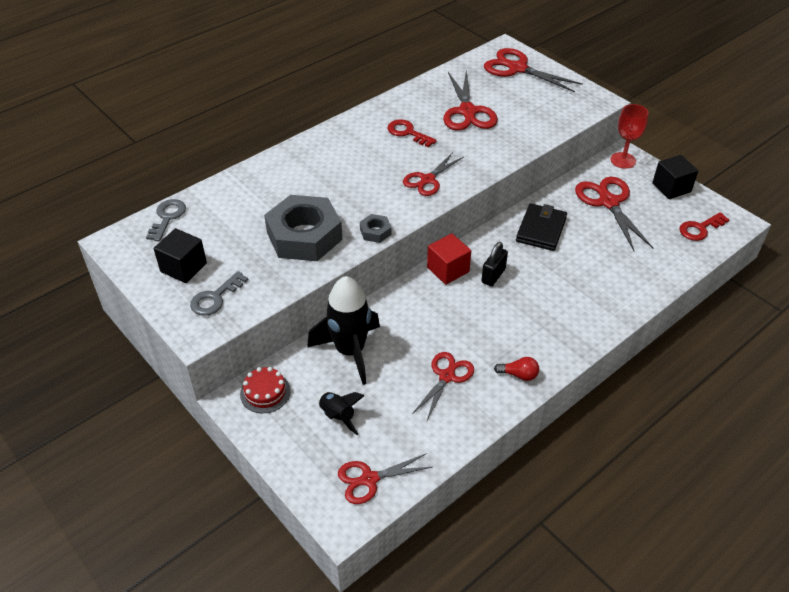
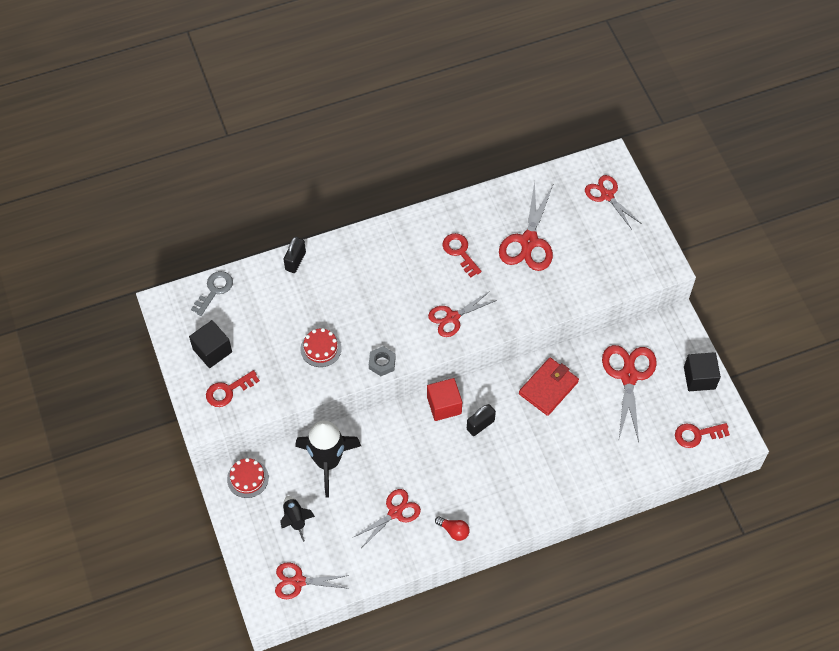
camera: 20 degrees right, 15 degrees up
grey key [190,271,248,316] -> red key [206,370,260,407]
grey nut [264,195,343,261] -> red cake [300,328,342,367]
red scissors [484,48,583,92] -> red scissors [585,175,642,229], size x0.65
black wallet [516,203,567,251] -> red wallet [519,358,579,416]
red goblet [611,104,648,169] -> none
none -> black padlock [284,237,306,273]

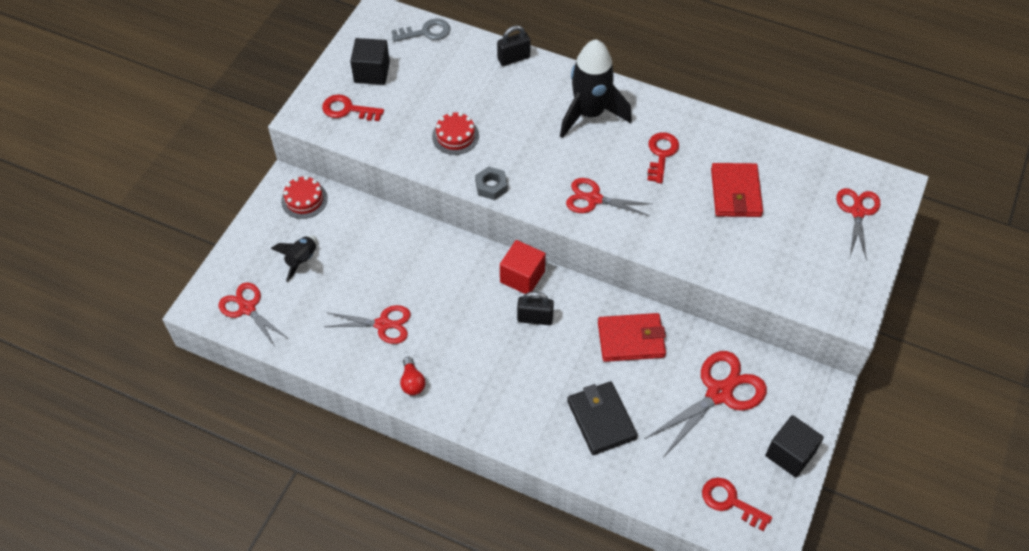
camera: 45 degrees right, 5 degrees down
black rocket [295,420,361,498] -> black rocket moved to [560,39,632,138]
red scissors [499,181,554,271] -> red wallet [711,163,763,217]
none -> black wallet [567,381,638,455]

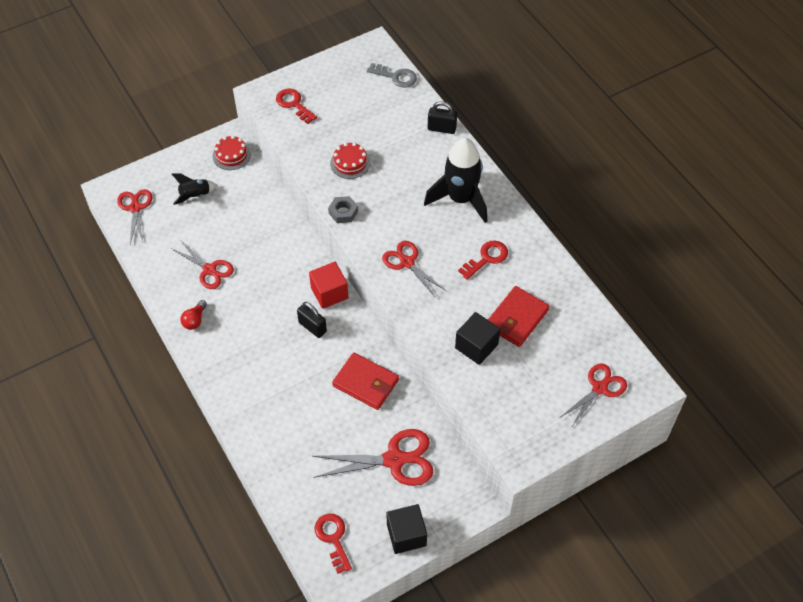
camera: 35 degrees right, 0 degrees up
black cube [350,38,390,85] -> black cube moved to [455,312,500,365]
black wallet [567,381,638,455] -> none

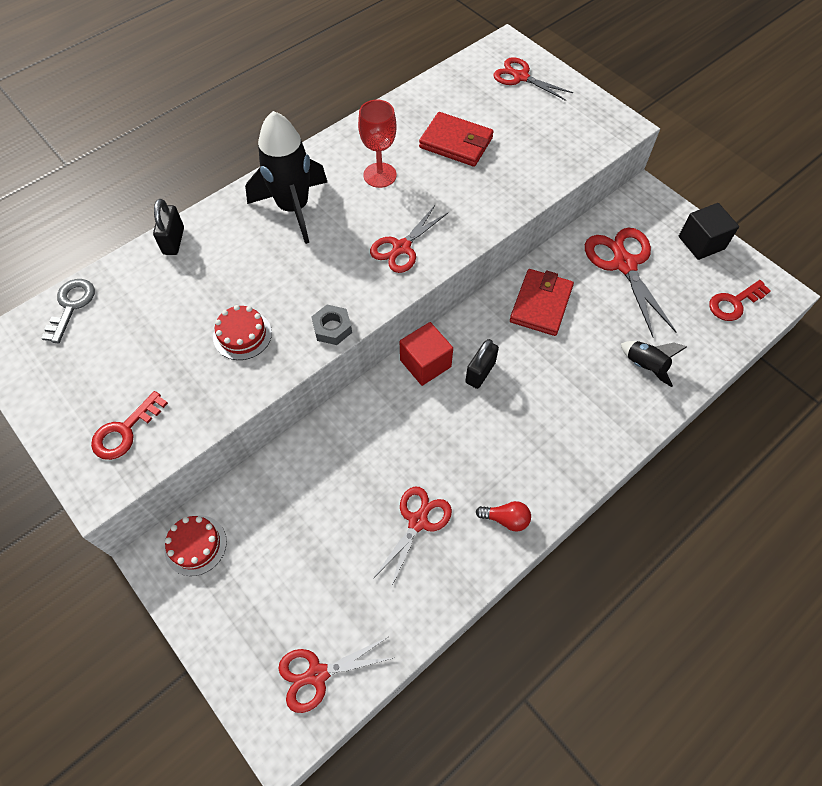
camera: 100 degrees left, 5 degrees up
black rocket [172,173,216,205] -> black rocket moved to [621,341,687,387]
black cube [455,312,500,365] -> none
red key [458,241,508,280] -> red goblet [358,100,396,188]

